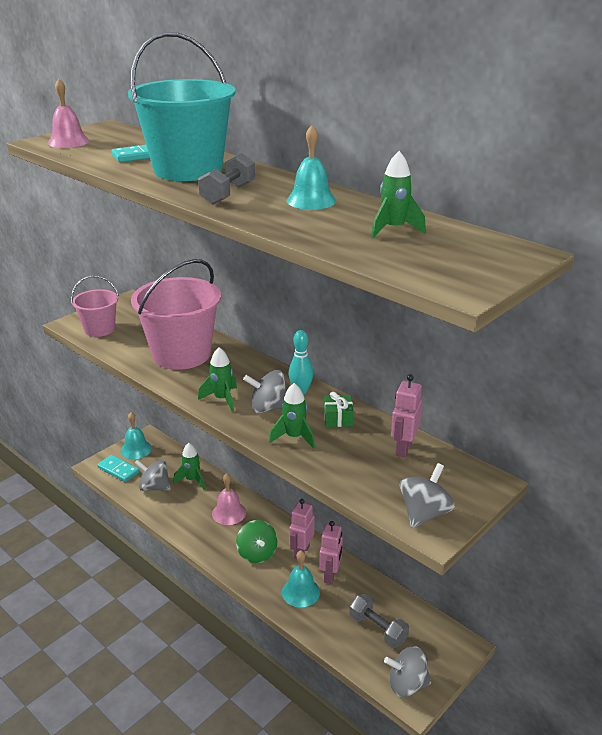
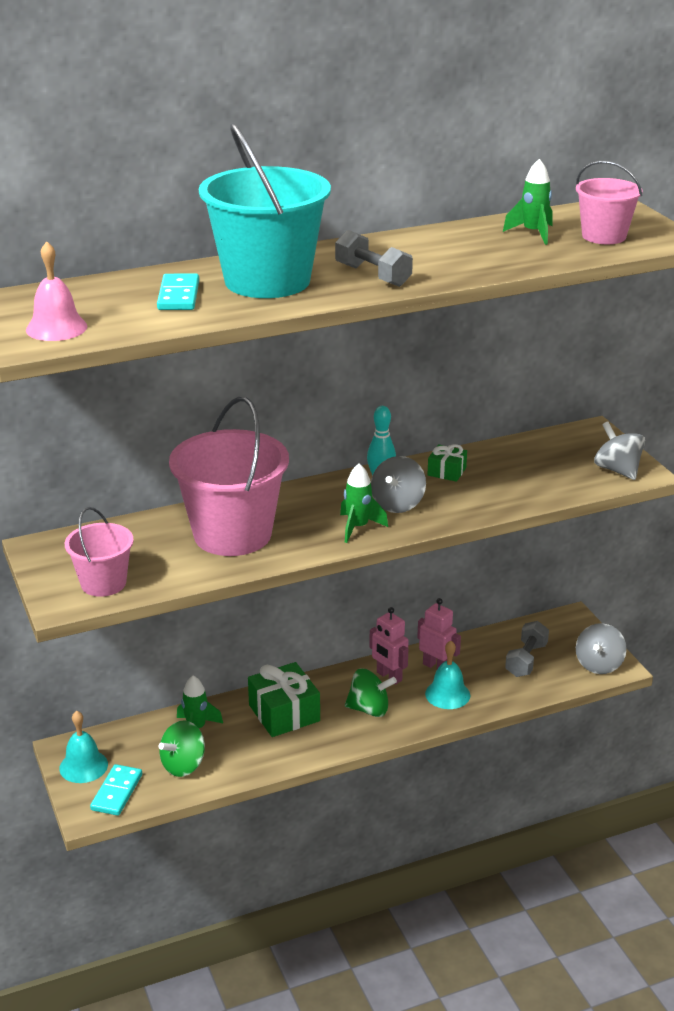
camera: 65 degrees left, 0 degrees up
turquoise domino [97,455,140,482] -> turquoise domino turned 45 degrees counterclockwise [90,764,142,816]
grey spinning top [135,460,171,491] -> green spinning top [159,720,205,777]
pink bell [212,473,246,525] -> green gift [248,662,320,737]
green rocket [269,383,315,449] -> none
turquoise bell [287,125,336,210] -> none
grey dumbbell [349,594,409,648] -> grey dumbbell turned 45 degrees counterclockwise [505,621,549,677]
pink robot [391,374,422,458] -> none
none -> pink bucket [576,161,643,244]

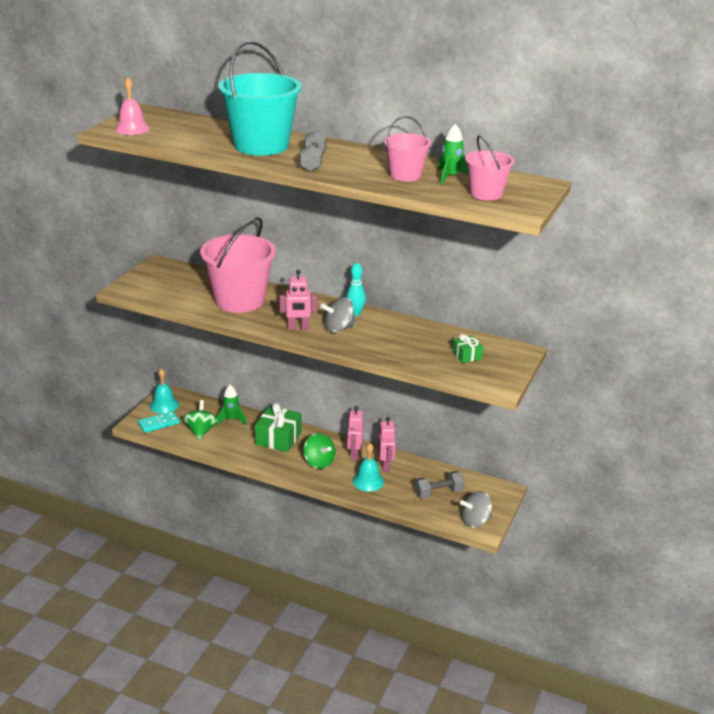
camera: 45 degrees right, 0 degrees up
pink bucket [65,507,134,597] -> pink bucket moved to [384,116,431,181]
turquoise domino [157,273,199,310] -> none
green spinning top [159,720,205,777] -> green spinning top turned 90 degrees clockwise [183,400,218,440]
green rocket [340,463,388,543] -> pink robot [280,270,317,330]
green gift [427,444,467,482] -> green gift moved to [452,334,483,363]
grey spinning top [594,422,645,480] -> none

